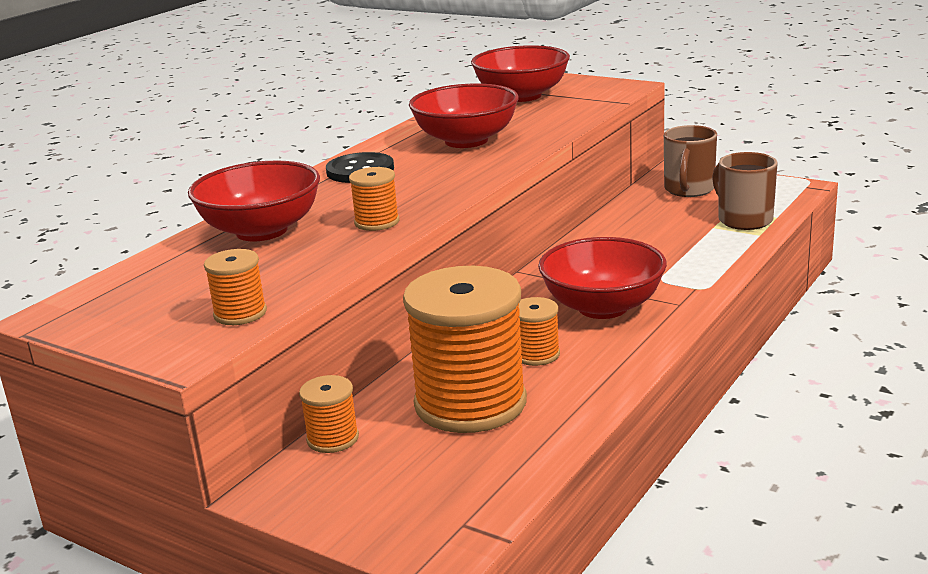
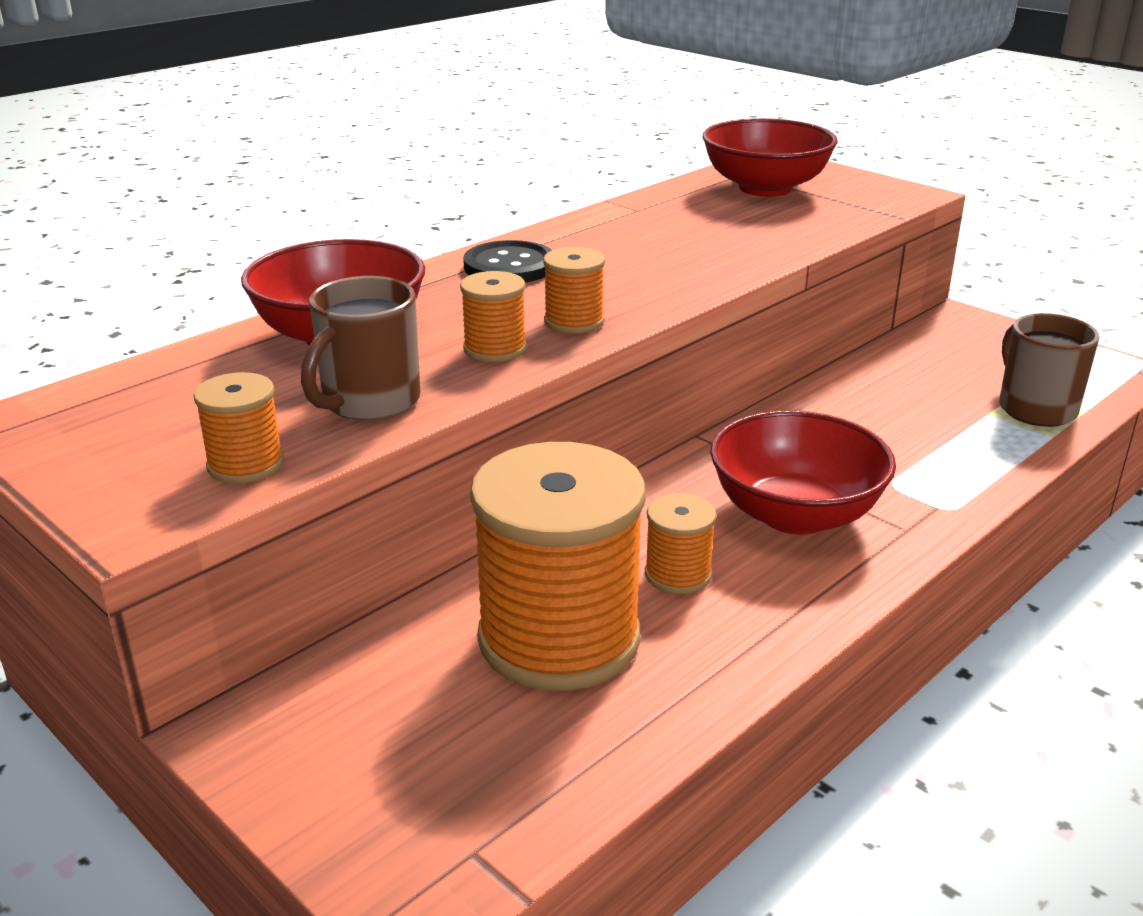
camera: 10 degrees right, 5 degrees up
orange spool [299,375,359,453] -> orange spool moved to [543,247,605,334]
red bowl [409,84,519,148] -> none
brown mug [664,125,717,197] -> brown mug moved to [301,276,420,421]

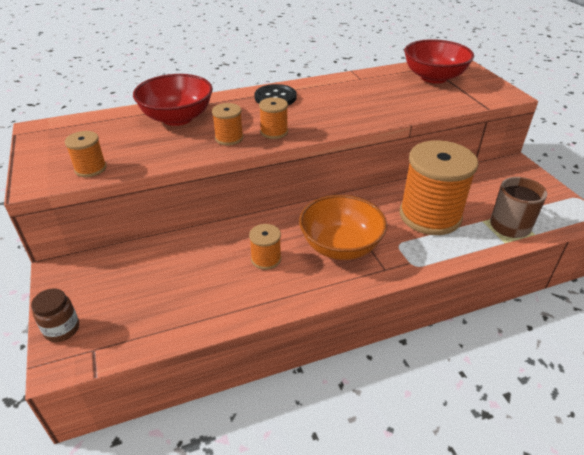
camera: 25 degrees right, 10 degrees up
brown mug [301,276,420,421] -> none
orange spool [470,442,646,691] -> orange spool moved to [400,140,478,235]
red bowl [710,410,896,535] -> orange bowl [299,195,387,260]
none -> brown jar [31,289,79,342]

